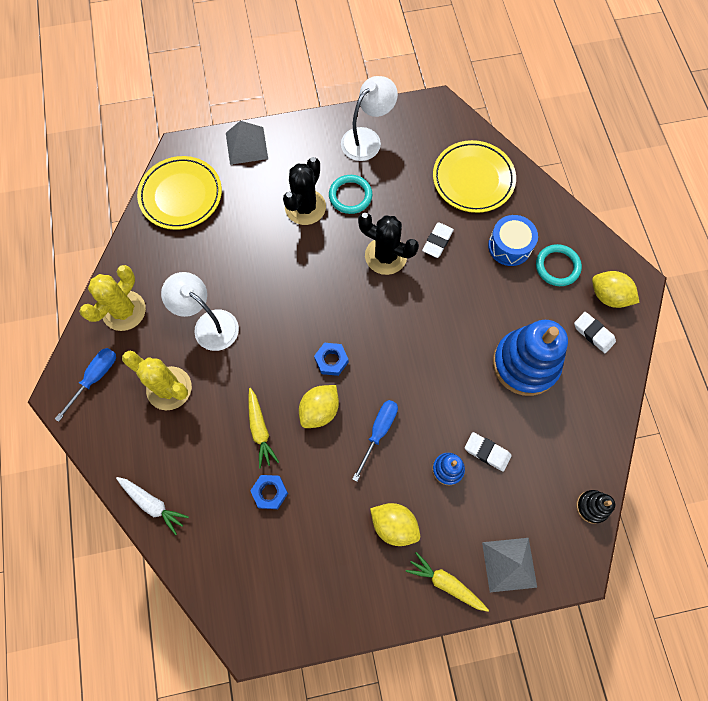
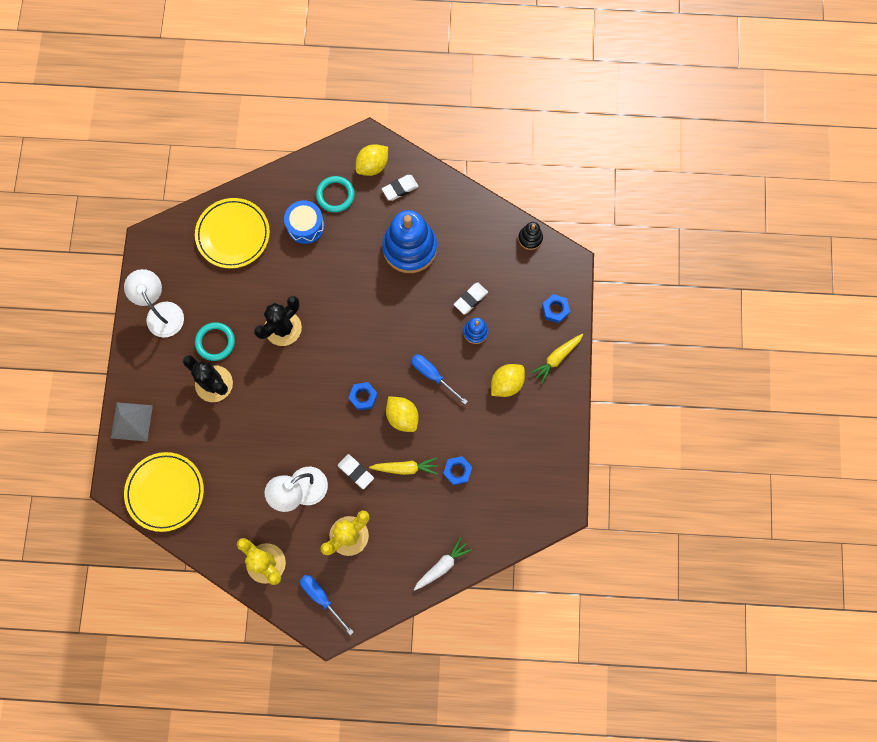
camera: 75 degrees left, 5 degrees up
white eraser [422,222,454,258] -> white eraser moved to [338,454,374,489]
grey pyramid [482,538,537,592] -> blue nut [542,294,570,323]

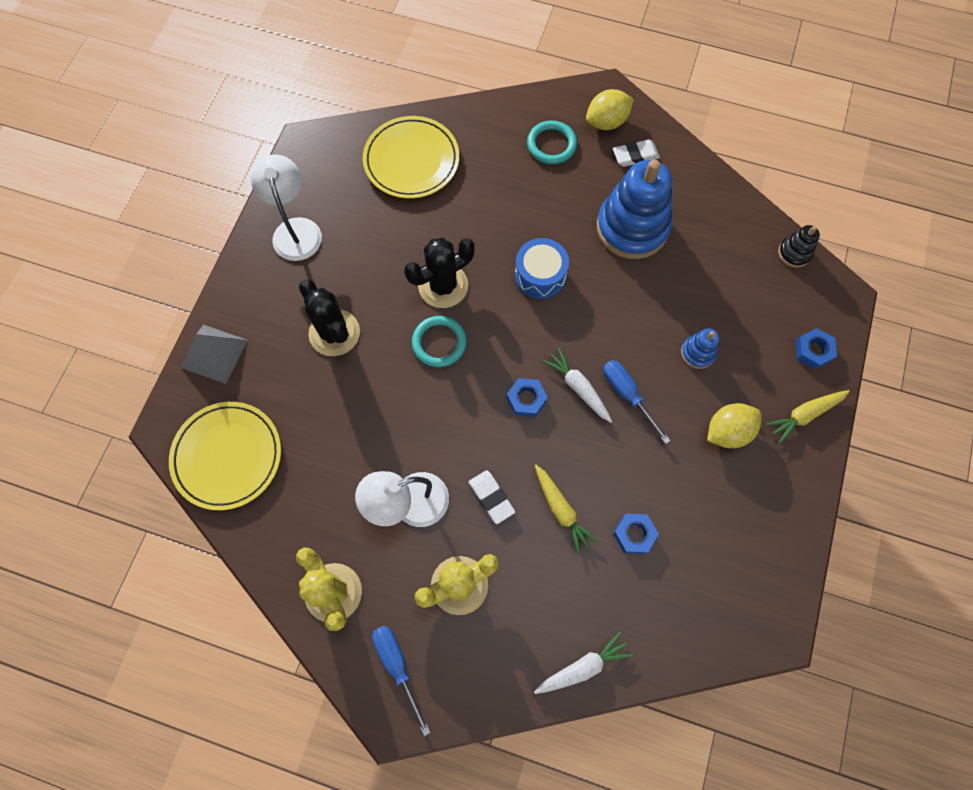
camera: 15 degrees right, 5 degrees down
turquoise ring [195,322,235,361] -> turquoise ring moved to [412,316,467,367]
blue drum [284,200,325,244] -> blue drum moved to [515,238,569,299]
yellow carrot [369,458,438,475] -> yellow carrot turned 45 degrees clockwise [535,465,599,555]
yellow lemon [386,396,419,432] -> none
white eraser [454,282,488,314] -> none
none -> white carrot [542,347,612,423]

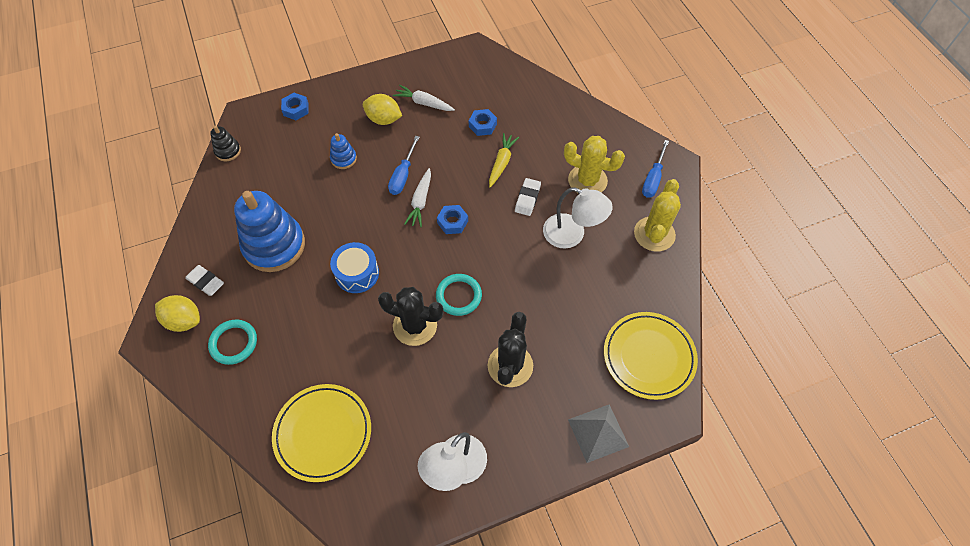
camera: 130 degrees left, 10 degrees down
white carrot [534,632,633,694] -> white carrot moved to [393,85,455,111]
yellow carrot [766,390,850,444] -> none

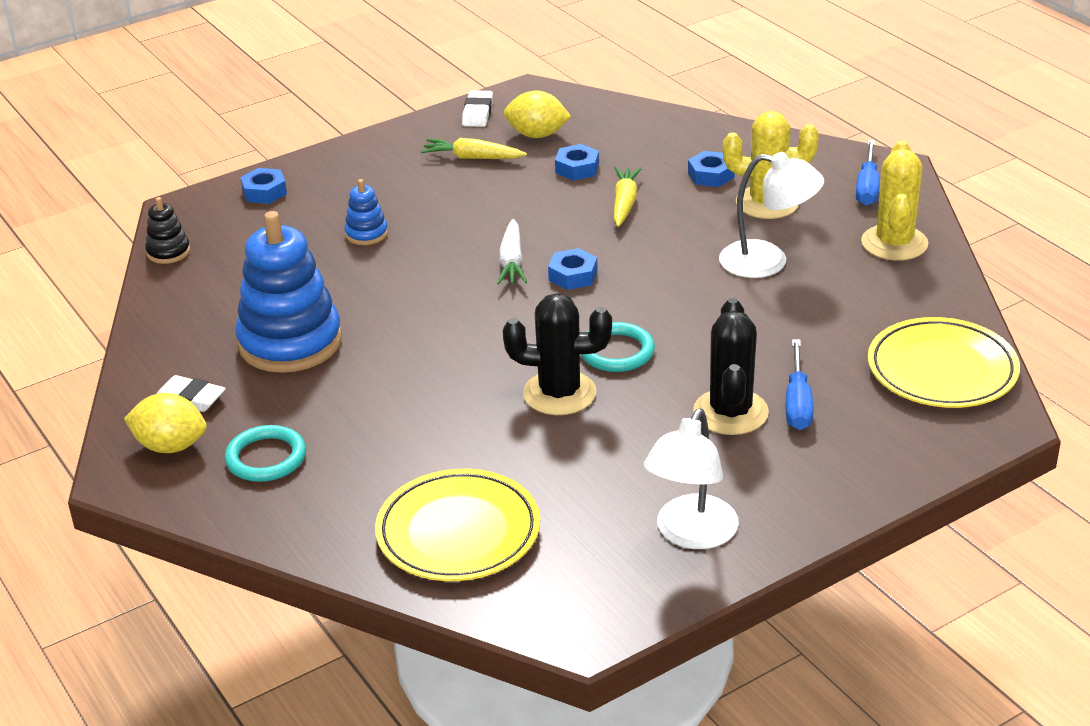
camera: 10 degrees left, 25 degrees down
blue drum [330,242,379,293] -> none
yellow lemon [363,94,402,125] -> yellow lemon moved to [504,91,571,138]
blue screwdriver [388,136,420,195] -> blue screwdriver moved to [786,339,814,430]
white carrot [393,85,455,111] -> yellow carrot [421,138,527,159]
white eraser [515,178,541,216] -> white eraser moved to [462,90,493,127]
grey pyramid [568,404,629,463] -> none
none -> blue nut [688,151,734,187]

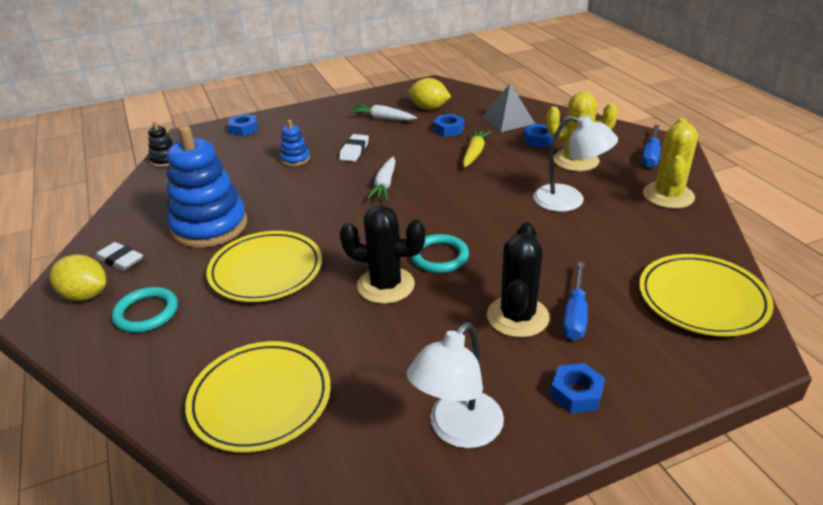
camera: 10 degrees right, 0 degrees up
yellow carrot [421,138,527,159] -> white carrot [349,105,417,120]
white eraser [462,90,493,127] -> white eraser moved to [339,134,369,162]
blue nut [548,248,598,290] -> blue nut moved to [550,363,605,413]
none -> yellow plate [206,231,322,302]
none -> grey pyramid [482,83,535,132]

